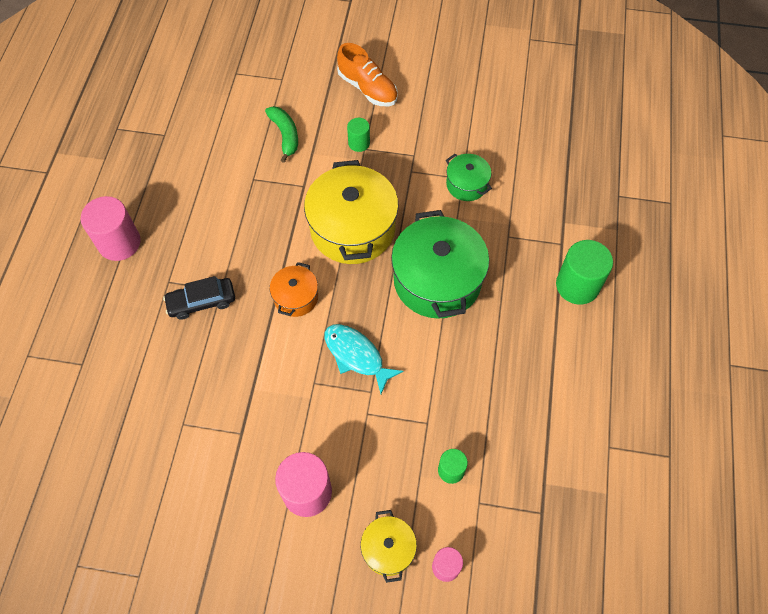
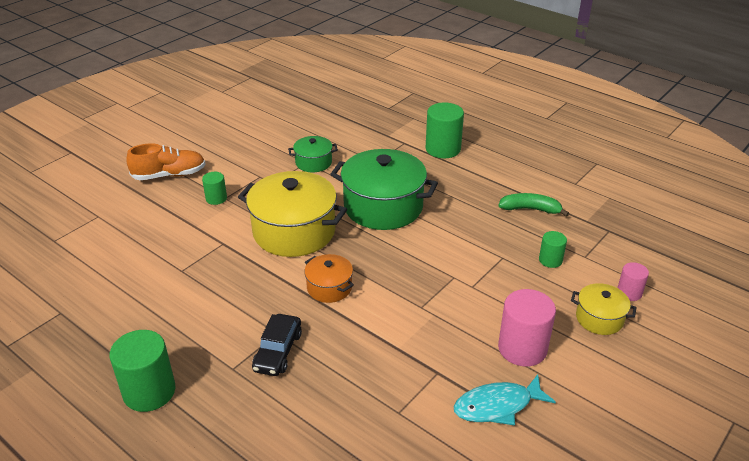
camera: 60 degrees left, 25 degrees down
pink cylinder [81,196,141,261] -> green cylinder [109,330,175,412]
green banana [265,106,298,163] -> green banana moved to [498,193,569,217]
turquoise fish [325,324,403,394] -> turquoise fish moved to [453,374,556,426]

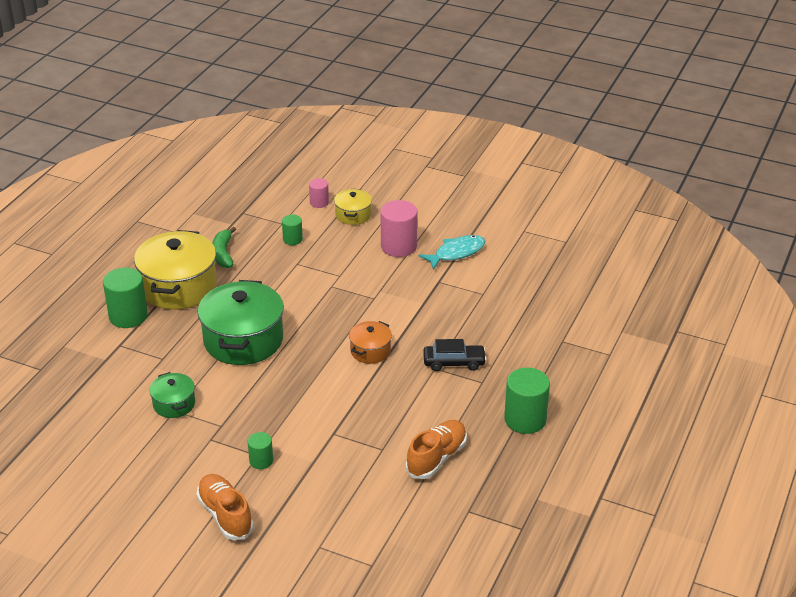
camera: 105 degrees left, 0 degrees up
yellow pot [238,171,347,257] -> yellow pot moved to [134,230,217,310]
turquoise fish [453,374,556,426] -> turquoise fish turned 90 degrees counterclockwise [419,235,486,270]
none -> orange shoe [406,420,467,479]

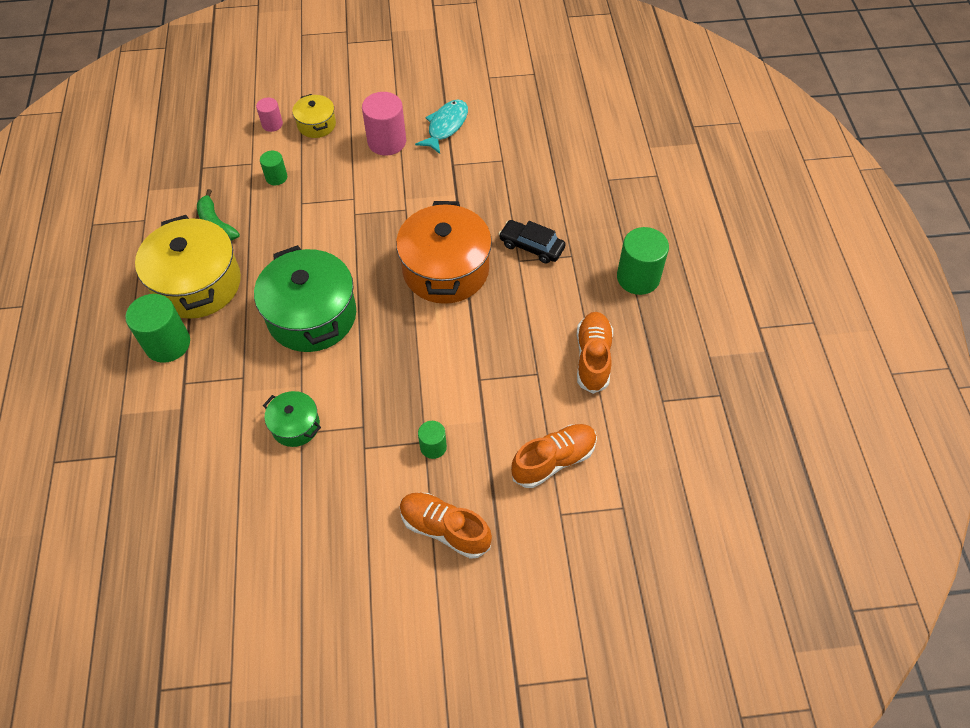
camera: 30 degrees left, 20 degrees up
orange pot [349,321,392,364] -> orange pot [396,201,492,304], size x1.99
black car [423,339,487,371] -> black car turned 120 degrees counterclockwise [499,220,566,264]
none -> orange shoe [511,424,597,488]

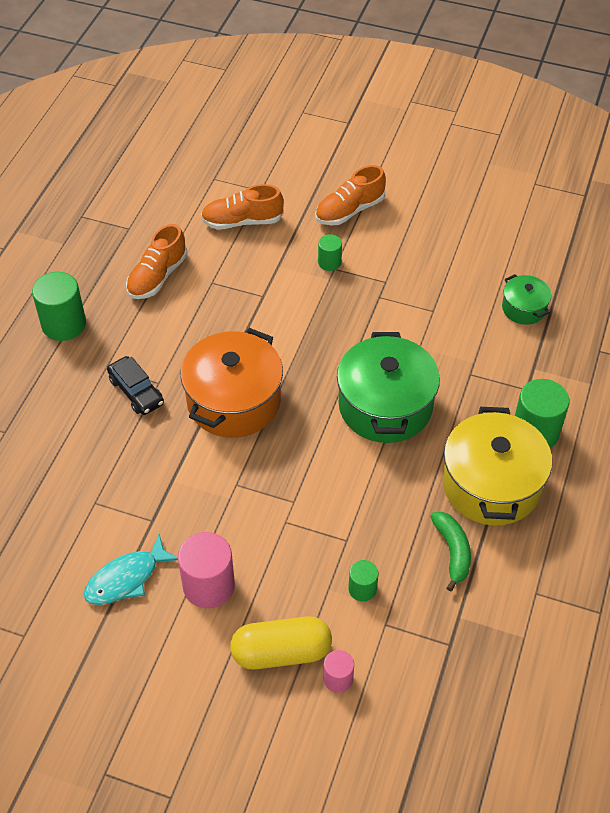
camera: 155 degrees left, 5 degrees down
green pot [263,391,321,447] -> green pot moved to [502,274,551,325]
yellow pot [292,94,336,138] -> yellow capsule [230,616,332,669]
orange shoe [400,493,492,559] -> orange shoe turned 90 degrees clockwise [315,165,386,225]

